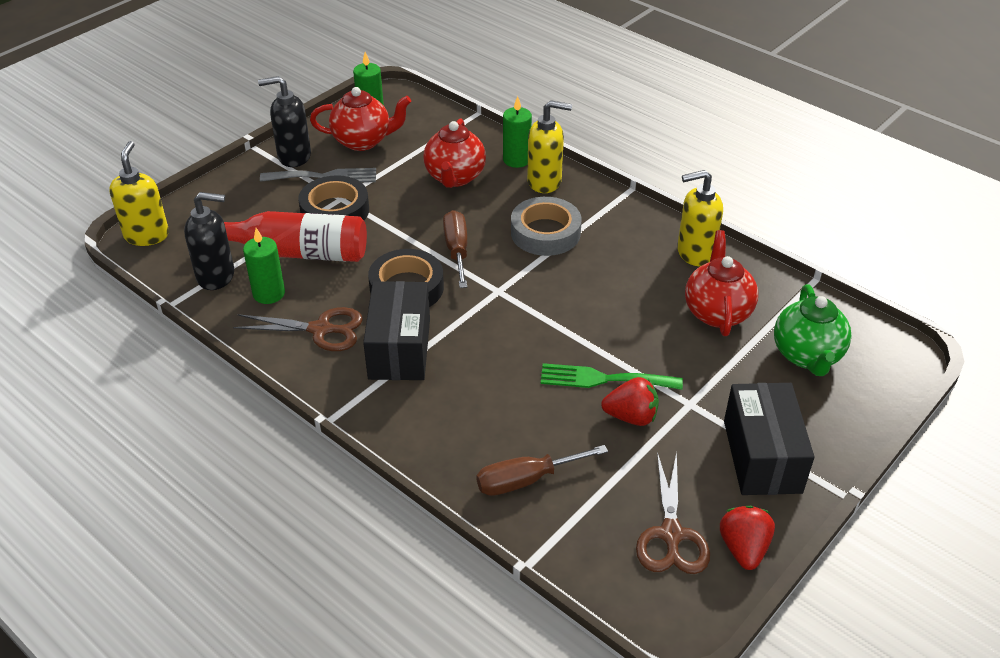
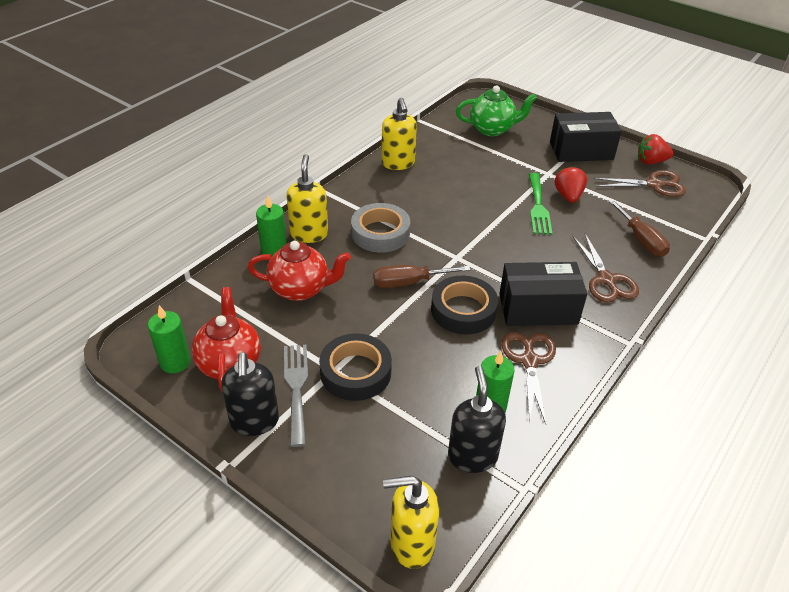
camera: 95 degrees left, 0 degrees up
red bottle [224,211,367,262] -> none
red teapot [685,230,758,336] -> none
none -> brown scissors [572,234,639,303]

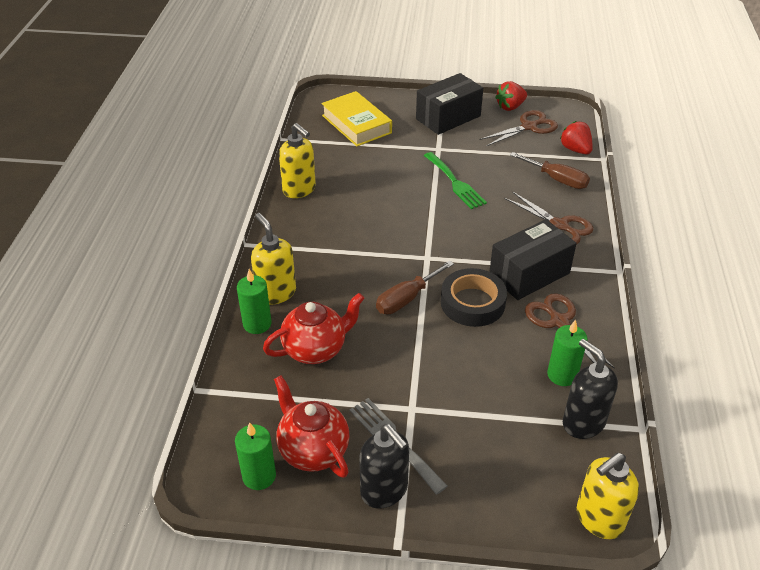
camera: 30 degrees left, 0 degrees up
black tape [319,333,392,401] -> none
grey tape [351,203,410,252] -> none
green teapot [456,85,537,136] -> yellow book [321,91,392,146]
red strawberry [554,166,587,203] -> red strawberry moved to [560,121,593,154]

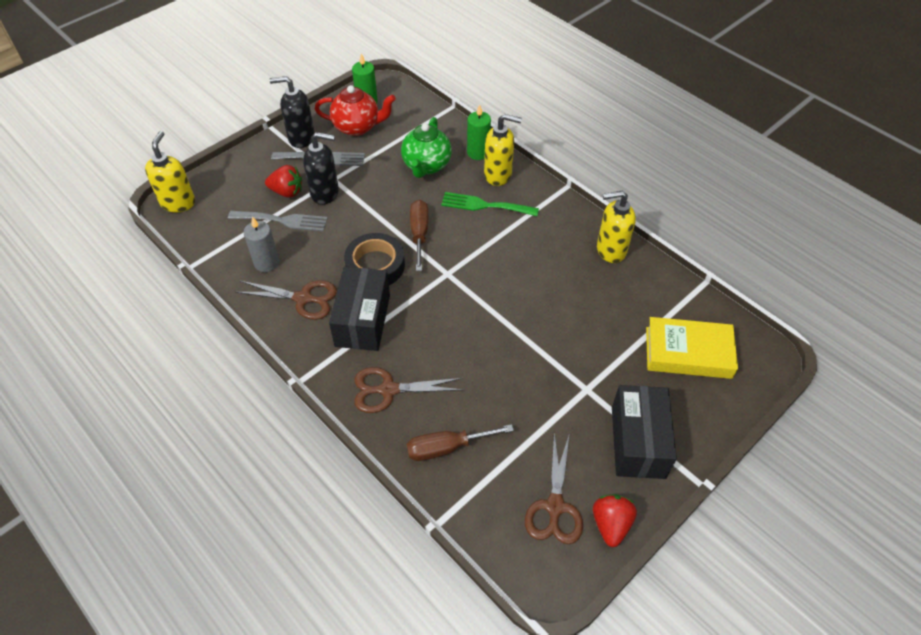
camera: 130 degrees right, 10 degrees up
red teapot [263,293,364,364] -> green teapot [401,117,452,178]
green fork [424,152,487,209] -> green fork moved to [441,192,539,216]
green candle [547,320,587,386] -> grey candle [243,216,279,272]
red strawberry [560,121,593,154] -> red strawberry moved to [265,165,302,197]
black soap dispenser [563,339,618,439] -> black soap dispenser moved to [303,132,339,205]
none -> grey fork [228,211,328,232]

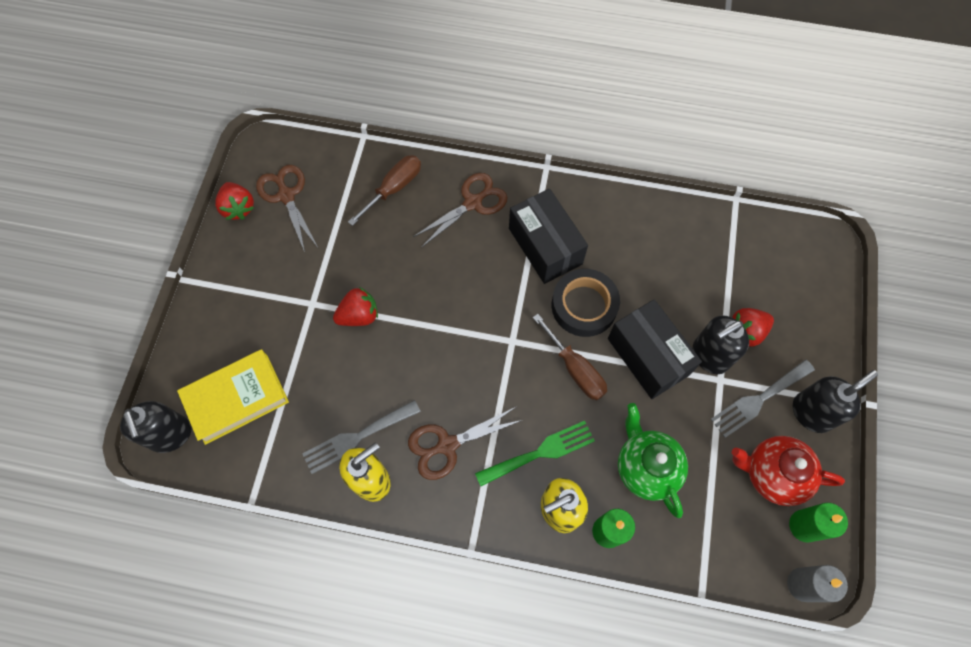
camera: 145 degrees right, 15 degrees up
yellow soap dispenser [145,131,195,212] -> none
grey fork [228,211,328,232] -> grey fork moved to [302,400,421,474]
brown scissors [235,280,337,320] -> brown scissors moved to [408,407,522,480]
grey candle [243,216,279,272] -> grey candle moved to [787,565,848,602]
red teapot [315,85,396,136] -> red teapot turned 45 degrees clockwise [732,436,845,506]
black box [612,385,677,479] -> black box moved to [608,299,702,399]
none -> black soap dispenser [120,401,192,453]
none -> red strawberry [333,287,378,326]

